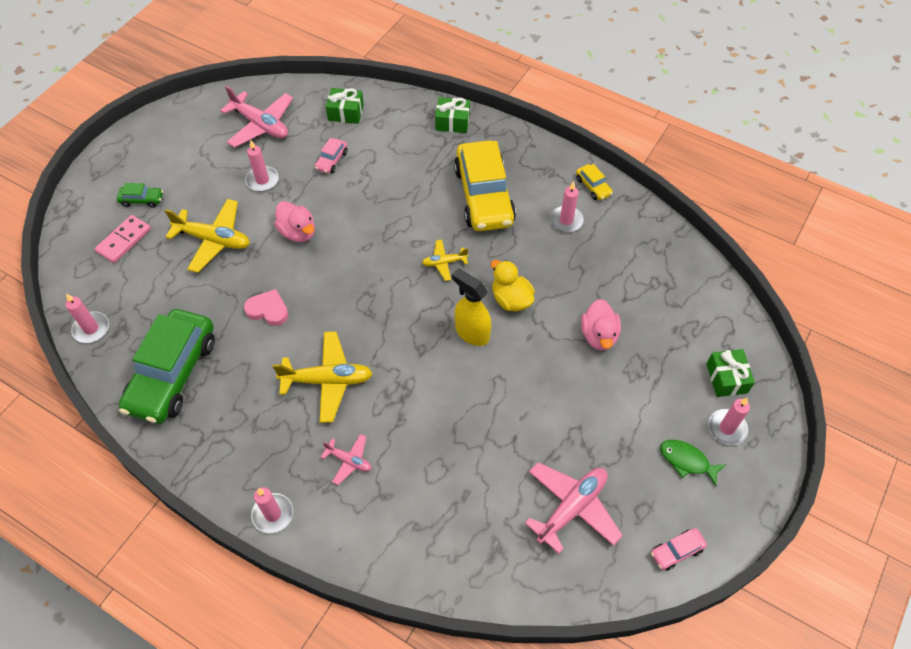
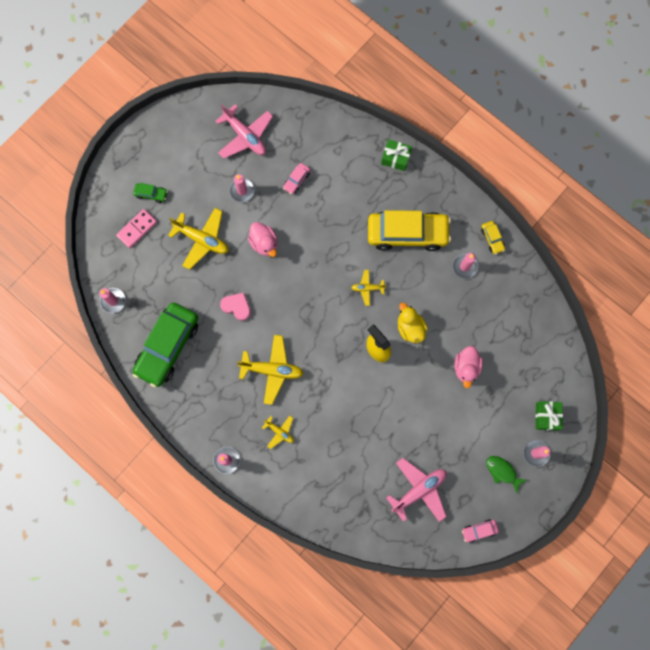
camera: 10 degrees right, 20 degrees up
pink plane [321,434,371,485] -> yellow plane [262,416,294,449]
green gift [326,88,364,124] -> none
yellow car [454,140,516,231] -> yellow car turned 90 degrees counterclockwise [368,210,451,251]

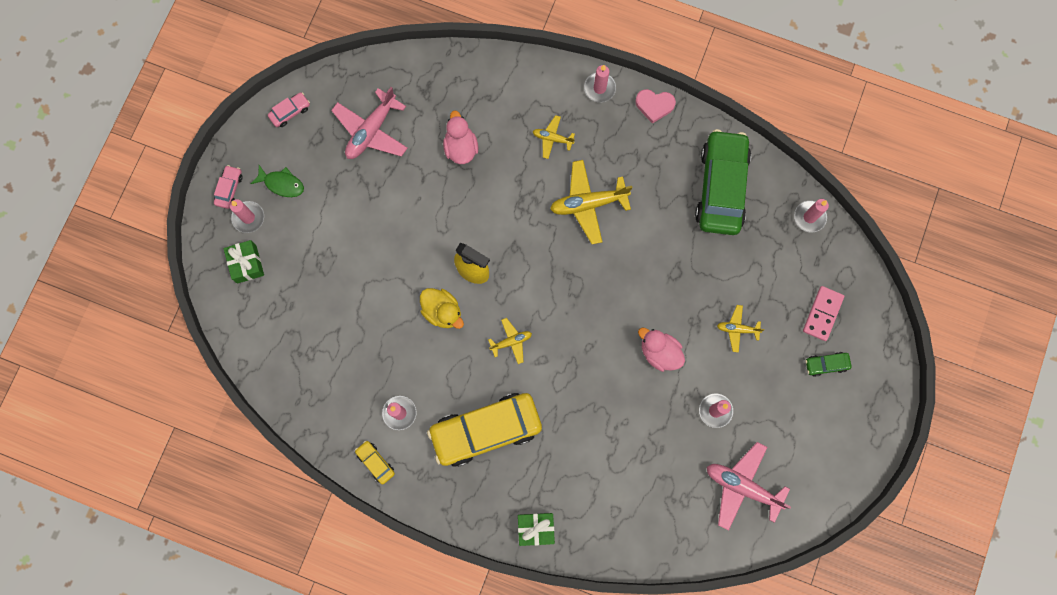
camera: 160 degrees right, 0 degrees up
yellow plane [168,208,228,270] -> yellow plane [717,305,764,353], size x0.54
pink heart [220,293,251,321] -> pink heart moved to [635,89,676,124]
pink car [283,163,310,194] -> pink car moved to [214,165,243,209]
pink duck [454,346,483,388] -> pink duck moved to [443,110,478,164]

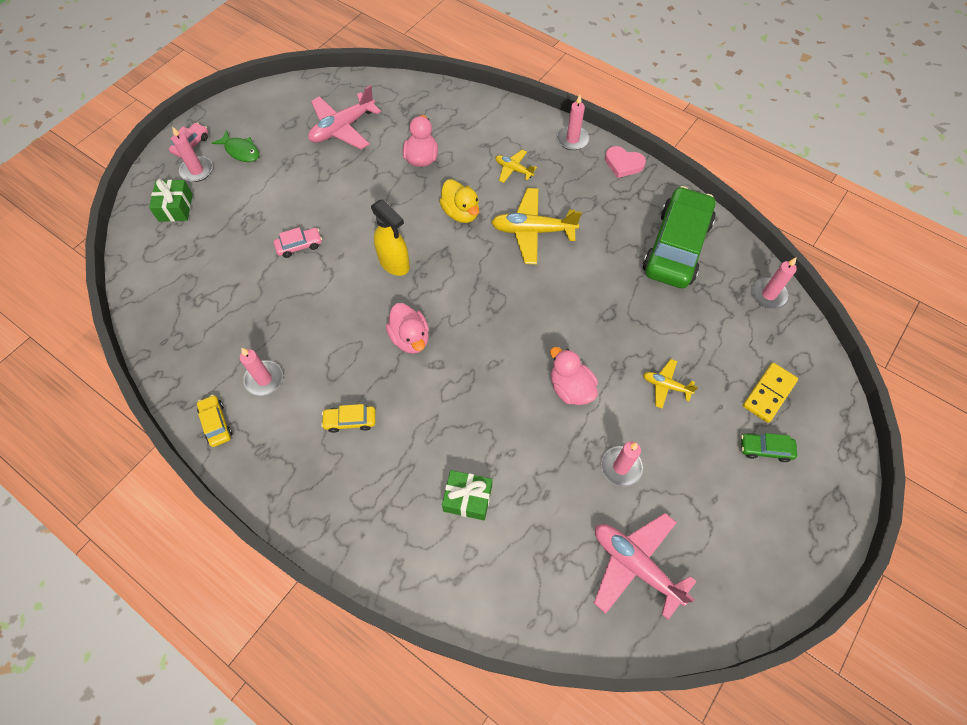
camera: 15 degrees right, 15 degrees down
pink car [268,92,310,127] -> pink car moved to [274,227,322,258]
yellow duck [420,288,464,329] -> yellow duck moved to [439,179,479,223]
yellow car [427,393,542,467] -> yellow car [321,404,376,433], size x0.41
yellow plane [488,318,532,364] -> pink duck [386,303,429,354]
green gift [518,513,555,546] -> green gift moved to [442,470,492,520]
pink domino [803,286,844,341] -> yellow domino [743,363,798,423]

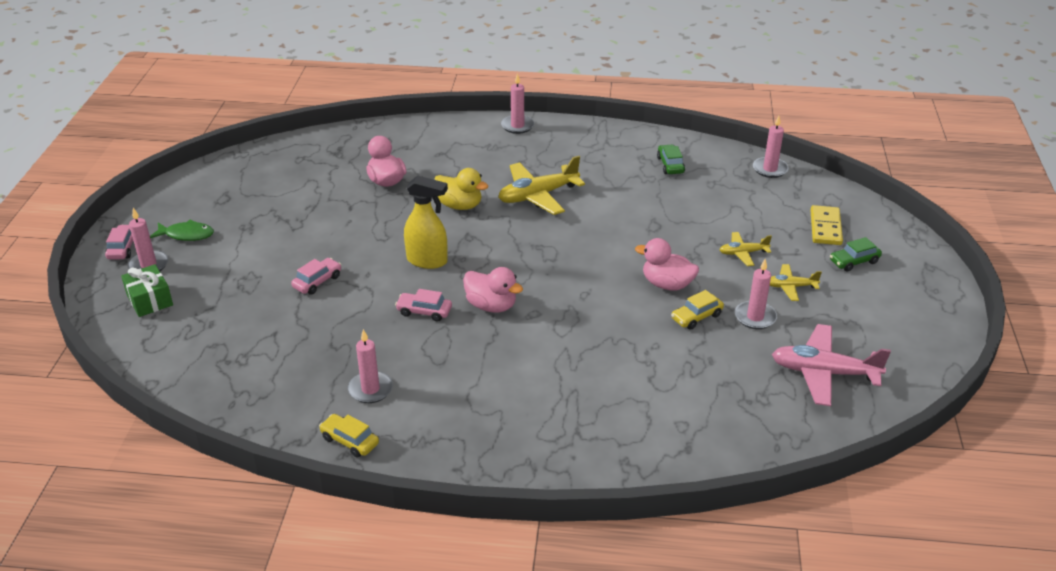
camera: 30 degrees left, 25 degrees down
pink plane [308,85,381,149] -> none
yellow car [321,404,376,433] -> yellow car moved to [671,290,724,330]
green gift [442,470,492,520] -> none
yellow plane [495,149,537,183] -> yellow plane moved to [770,264,822,301]
pink heart [605,146,646,178] -> none
green car [643,186,716,288] -> green car [657,144,685,174], size x0.41
none -> pink car [395,289,452,322]

